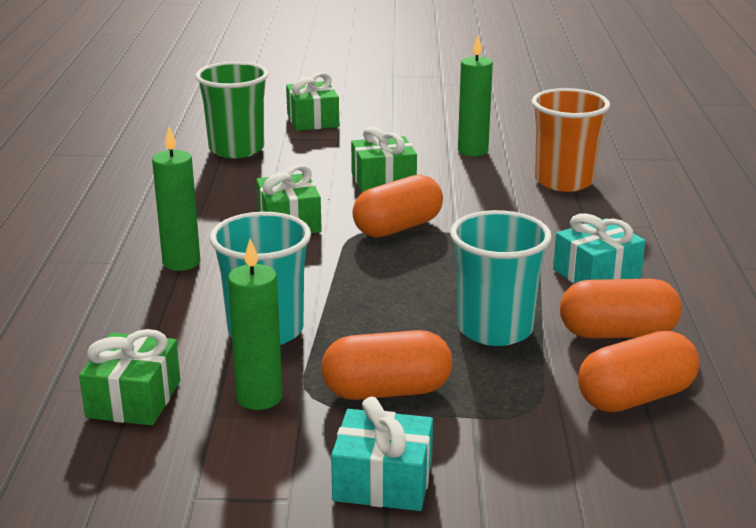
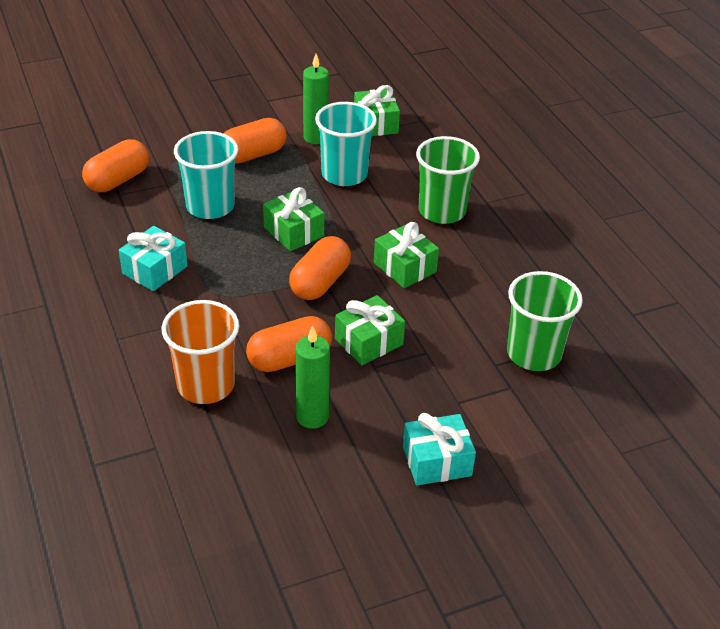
camera: 155 degrees right, 15 degrees up
green candle [152,126,200,271] -> green cup [416,136,480,224]
green gift [286,72,339,131] -> green gift moved to [263,187,324,251]
turquoise gift [331,397,433,511] -> turquoise gift moved to [403,413,476,486]
orange capsule [560,279,682,339] -> orange capsule moved to [246,316,332,372]

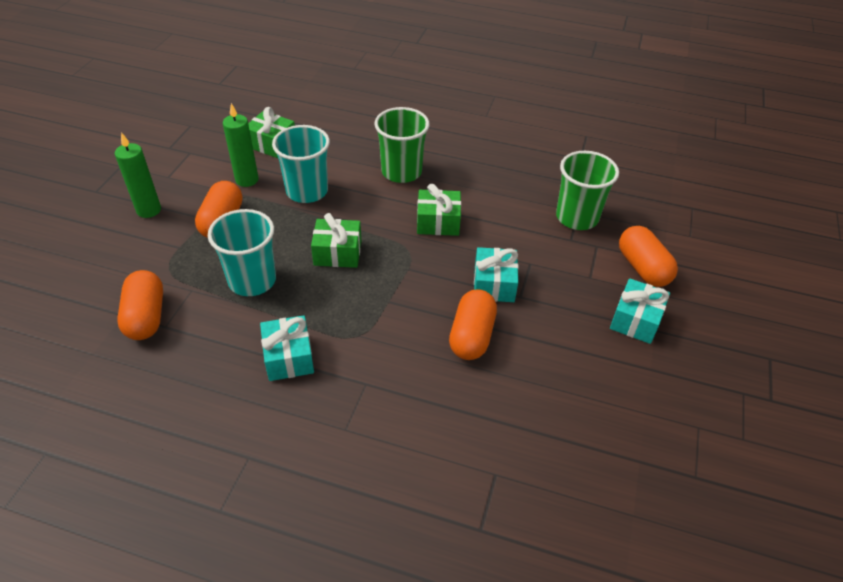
camera: 50 degrees left, 5 degrees up
orange cup [162,300,239,404] -> none
orange capsule [289,236,351,300] -> orange capsule moved to [619,226,678,287]
green candle [295,326,330,429] -> green candle moved to [115,132,161,218]
green gift [335,295,405,365] -> turquoise gift [474,247,519,302]

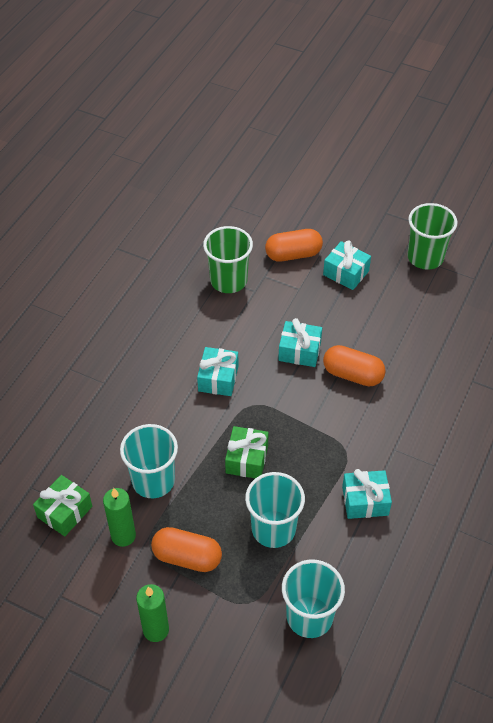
camera: 80 degrees left, 5 degrees up
orange capsule [117,270,163,340] -> turquoise cup [282,560,345,638]
green cup [374,107,429,183] -> green cup moved to [407,203,457,270]
green gift [417,184,461,236] -> turquoise gift [197,347,238,396]

